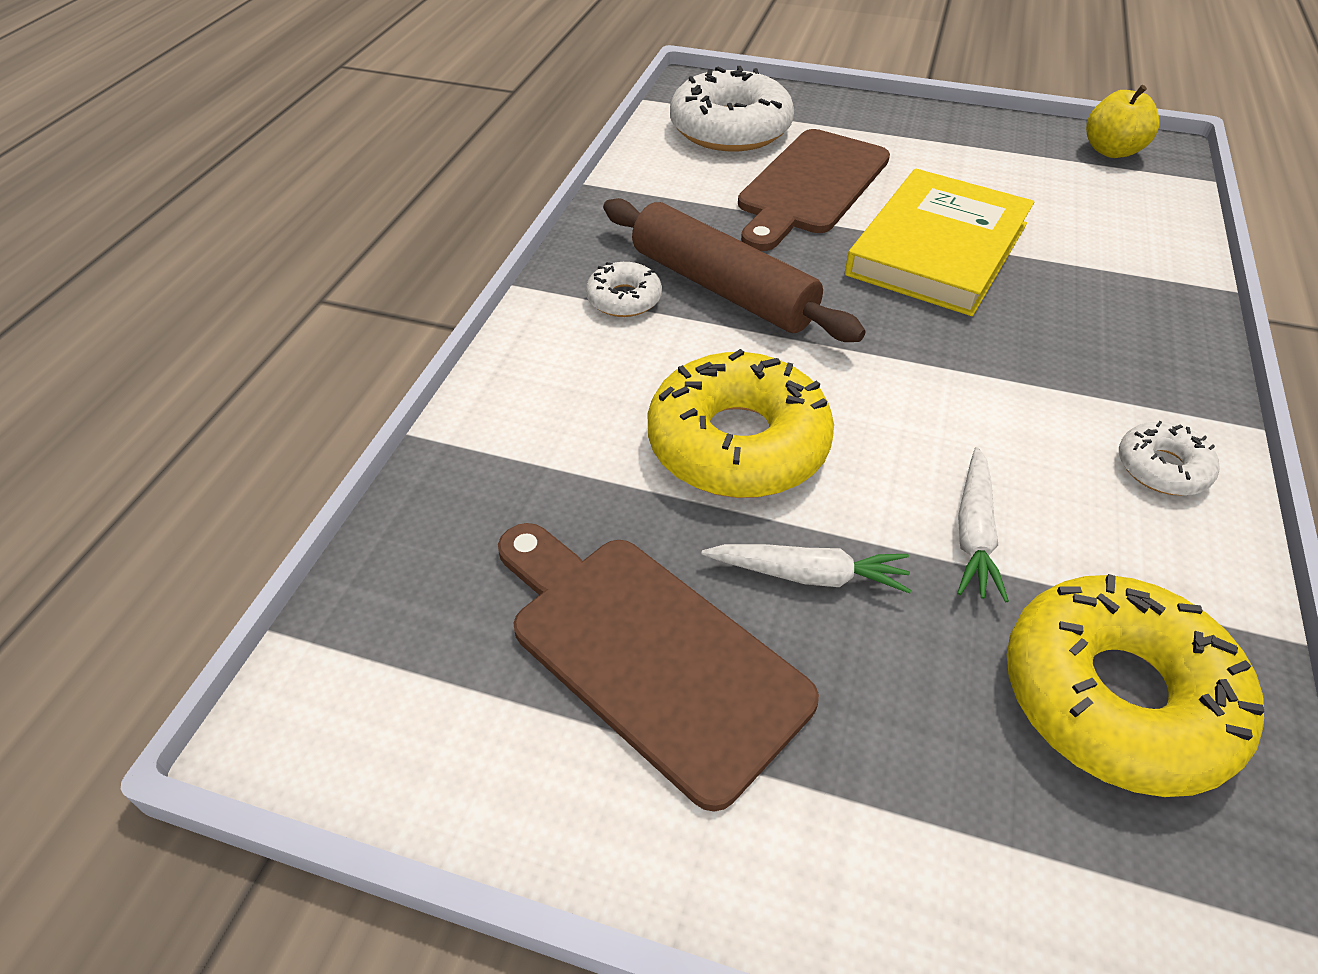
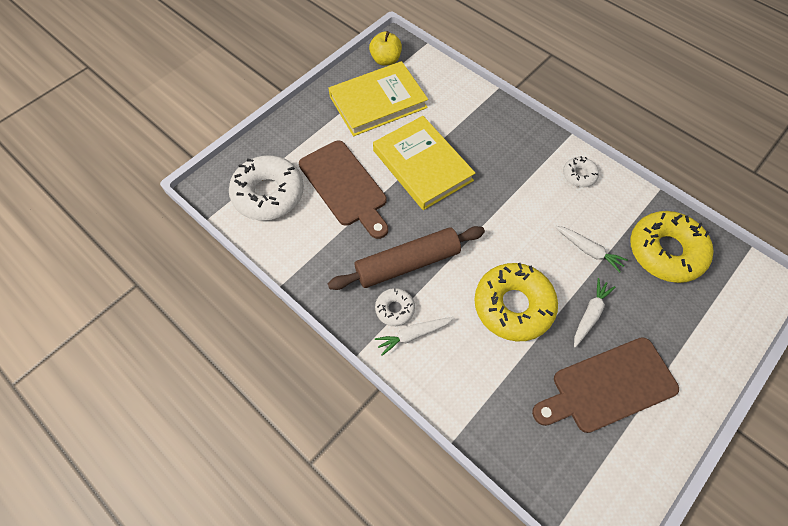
camera: 65 degrees left, 15 degrees up
none -> yellow book [328,61,428,136]
none -> white carrot [375,317,454,356]

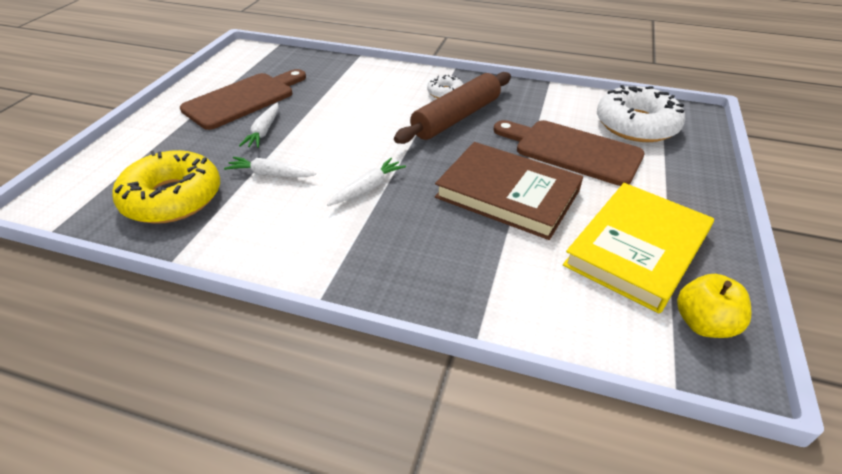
camera: 155 degrees right, 20 degrees down
yellow book [373,116,475,210] -> brown book [435,142,583,240]
white carrot [375,317,454,356] -> white carrot moved to [327,158,406,206]
yellow donut [474,263,558,341] -> none
white donut [563,156,599,187] -> none

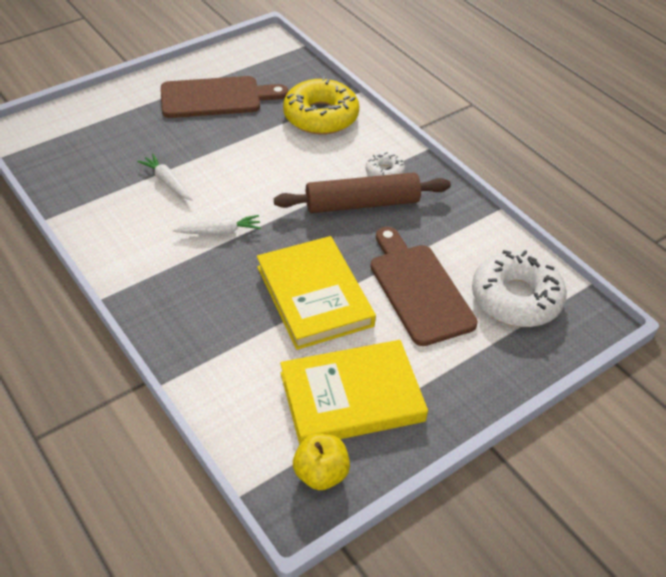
camera: 35 degrees right, 5 degrees up
yellow donut [112,150,220,224] -> yellow donut moved to [283,76,359,135]
white carrot [239,102,279,148] -> none
brown book [435,142,583,240] -> yellow book [257,236,376,350]

